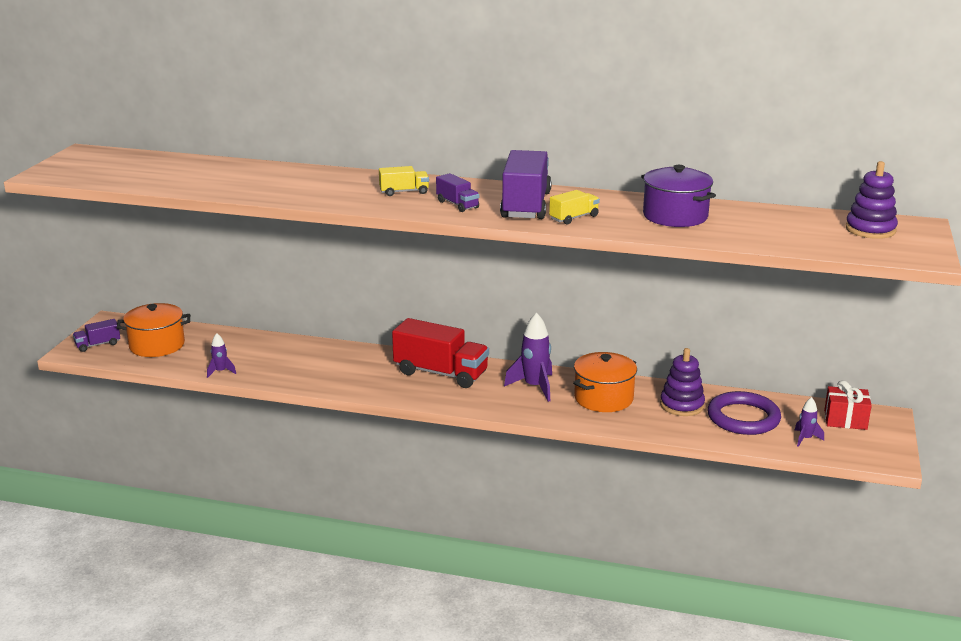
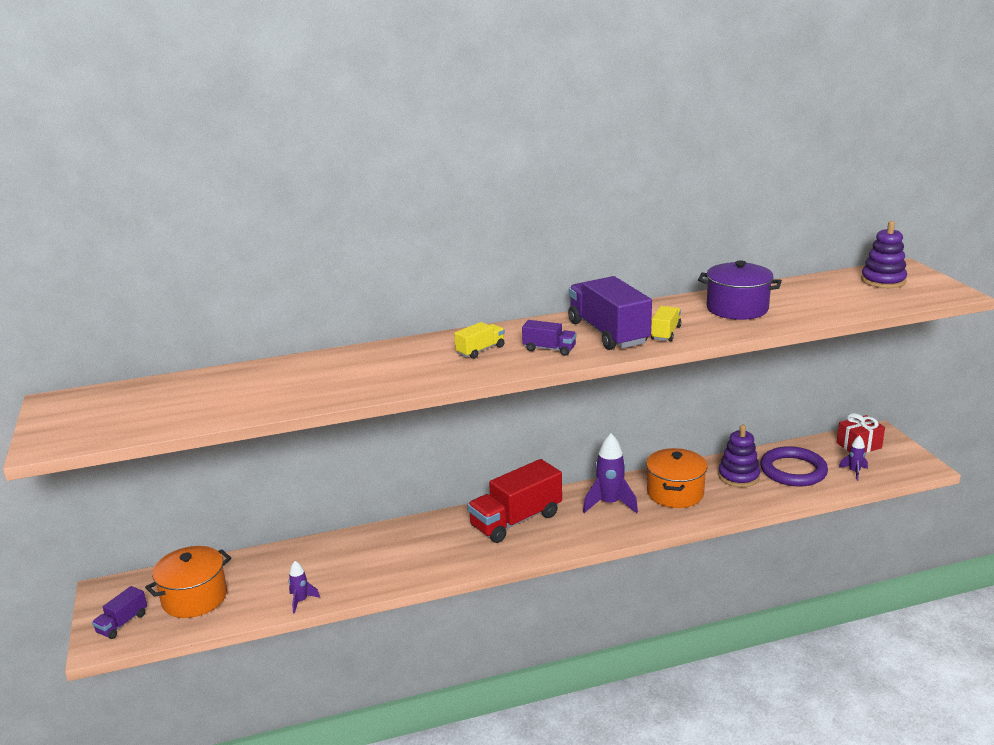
camera: 30 degrees left, 0 degrees up
red truck [392,318,489,388] -> red truck turned 150 degrees clockwise [467,459,562,543]

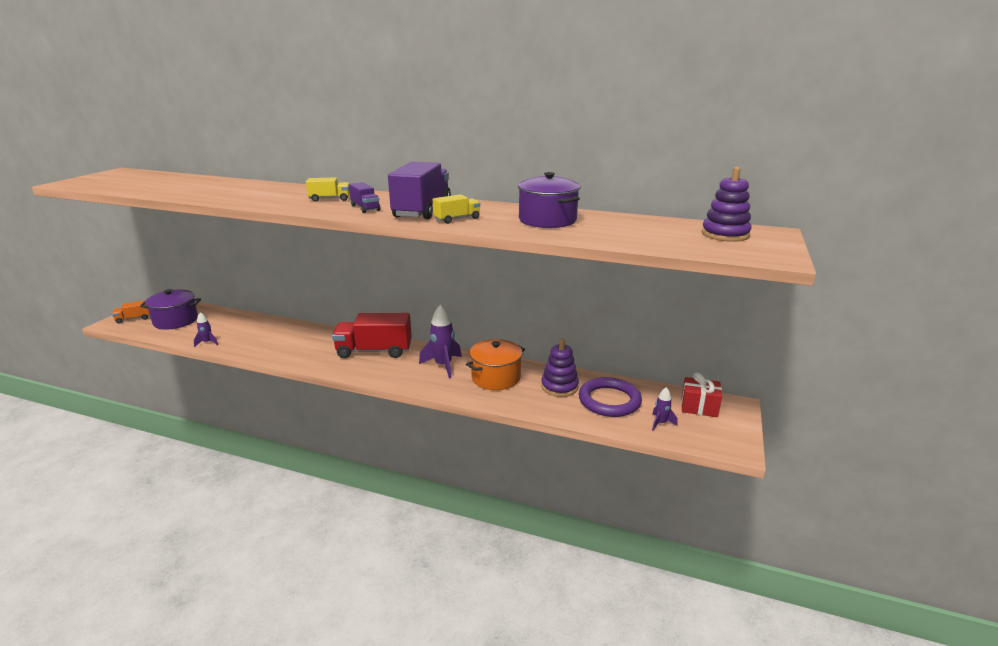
camera: 35 degrees right, 0 degrees up
purple truck [92,586,147,639] -> orange truck [112,300,150,324]
orange pot [145,546,231,618] -> purple pot [140,289,201,330]

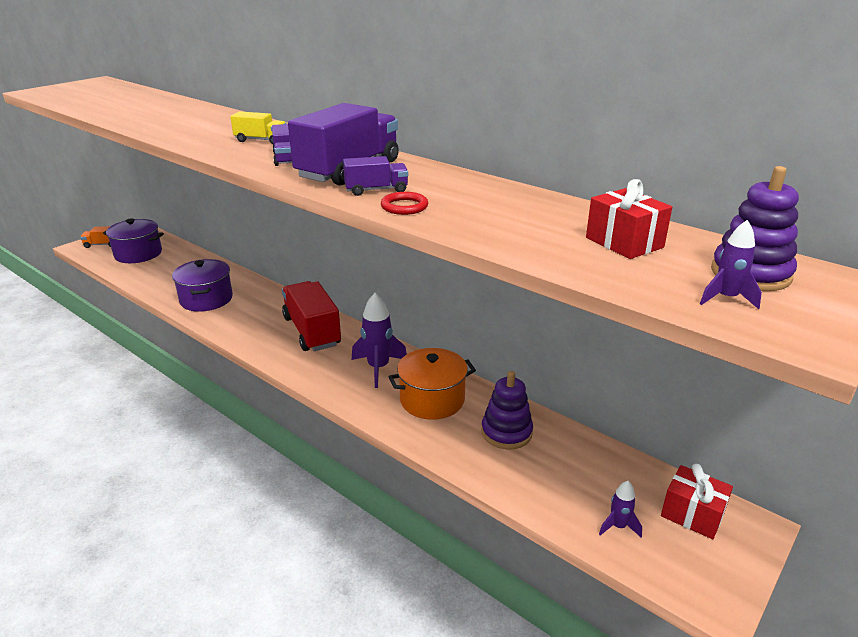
camera: 20 degrees right, 5 degrees up
purple rocket [194,312,218,347] -> purple rocket moved to [700,220,762,309]
red truck [332,313,412,358] -> red truck turned 45 degrees clockwise [282,281,341,351]
yellow truck [433,194,480,224] -> purple truck [343,156,408,196]
purple pot [518,172,580,228] -> purple pot moved to [172,259,233,312]
purple ring [579,377,642,417] -> none
none -> red ring [381,192,428,215]
none -> red gift [586,179,672,259]

